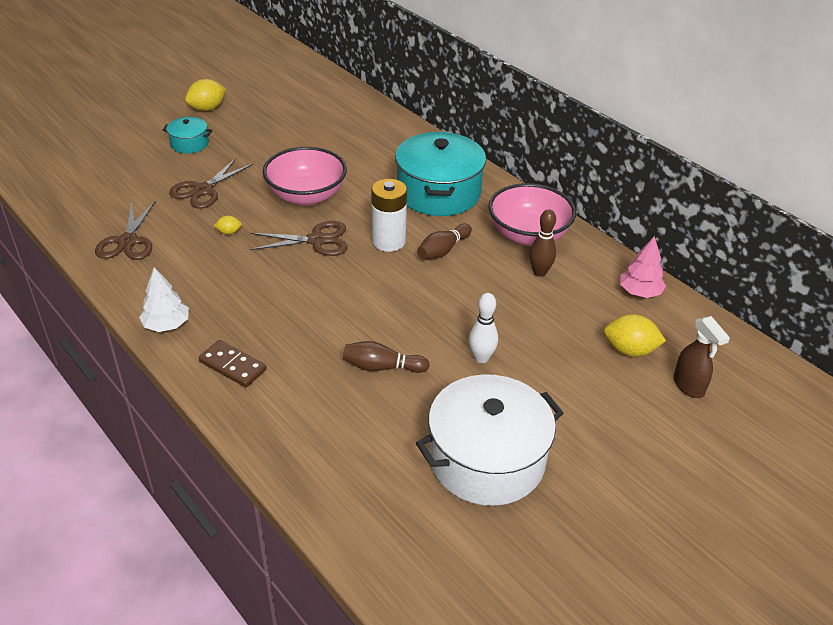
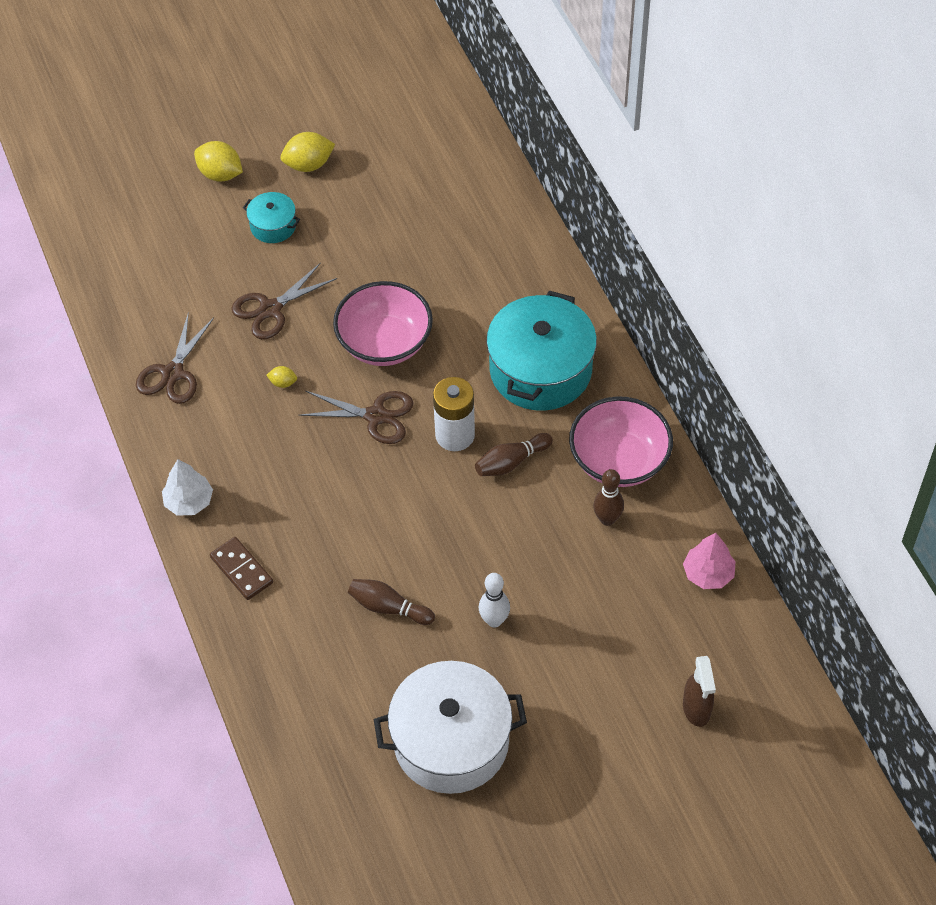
camera: 20 degrees right, 15 degrees up
yellow lemon [604,314,666,357] -> yellow lemon moved to [194,141,243,182]

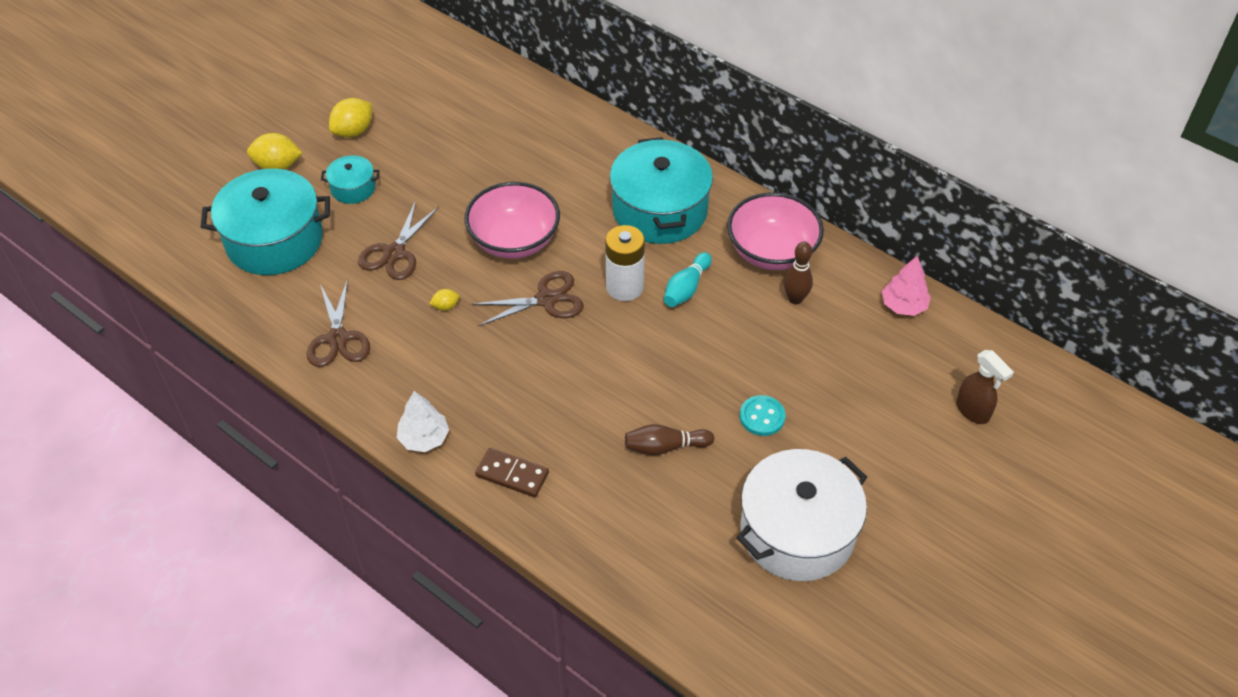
camera: 30 degrees left, 5 degrees down
brown bowling pin [475,433,553,476] -> turquoise bowling pin [664,252,712,307]
white bowling pin [479,573,510,627] -> turquoise button [740,395,786,436]
none -> turquoise pot [201,169,330,275]

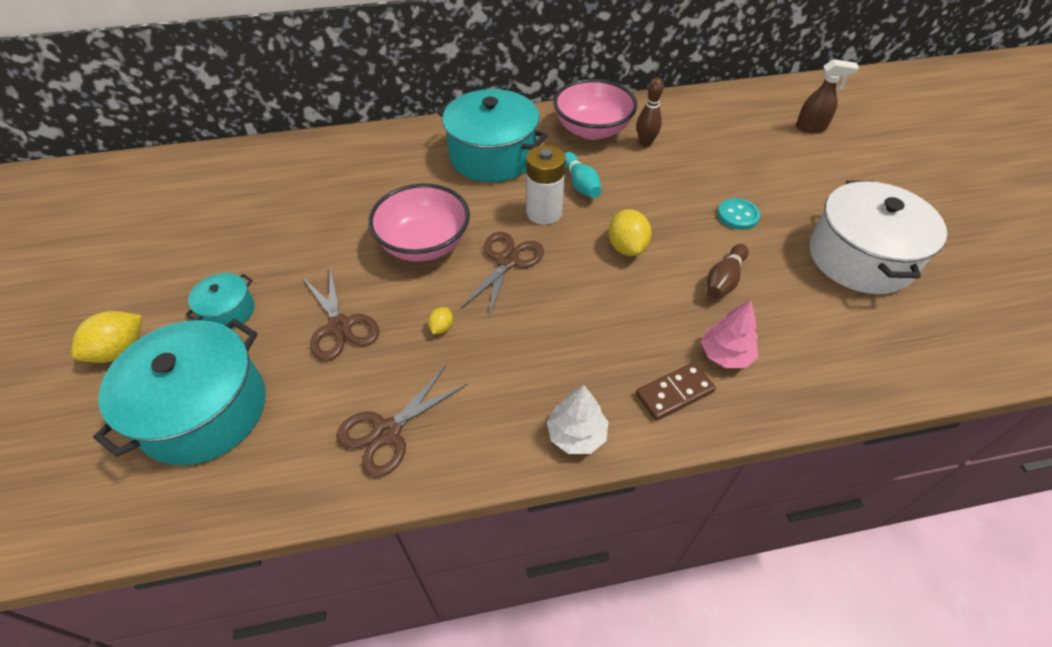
camera: 50 degrees left, 0 degrees up
brown scissors [307,278,370,367] -> brown scissors turned 105 degrees clockwise [336,366,468,477]
yellow lemon [329,98,372,138] -> yellow lemon moved to [608,209,652,256]
pink tree [882,256,931,316] -> pink tree moved to [701,300,758,368]

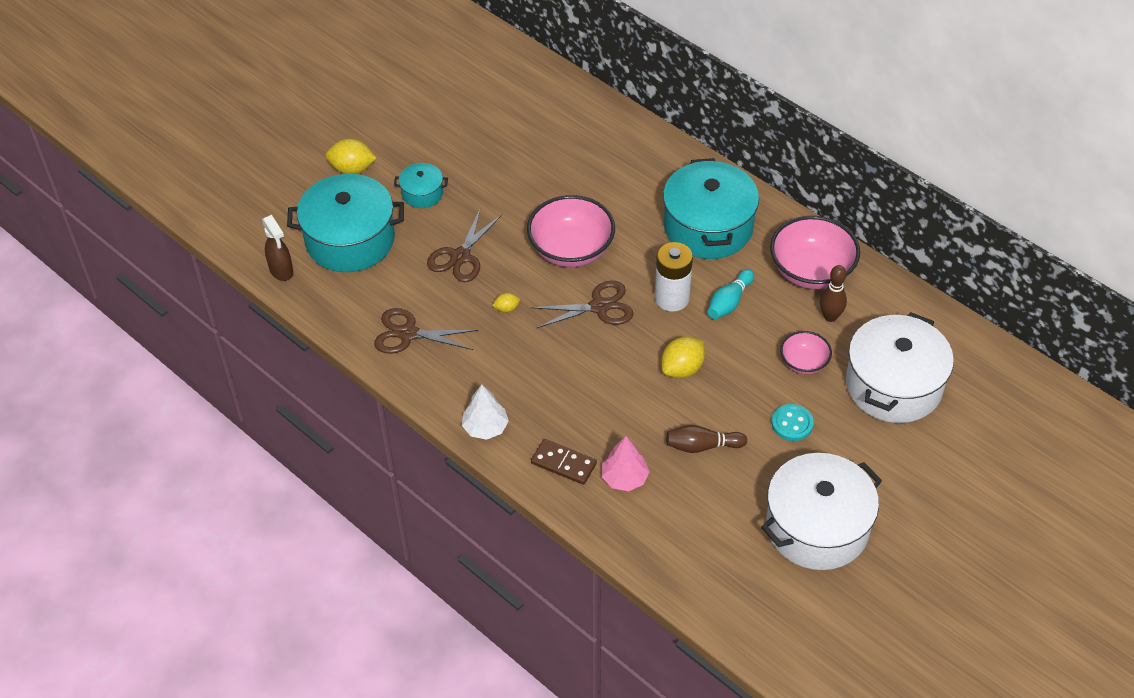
camera: 55 degrees right, 0 degrees up
brown spray bottle [796,59,859,133] -> brown spray bottle moved to [262,215,293,281]
none -> pink bowl [780,331,832,374]
none -> white pot [846,312,954,423]

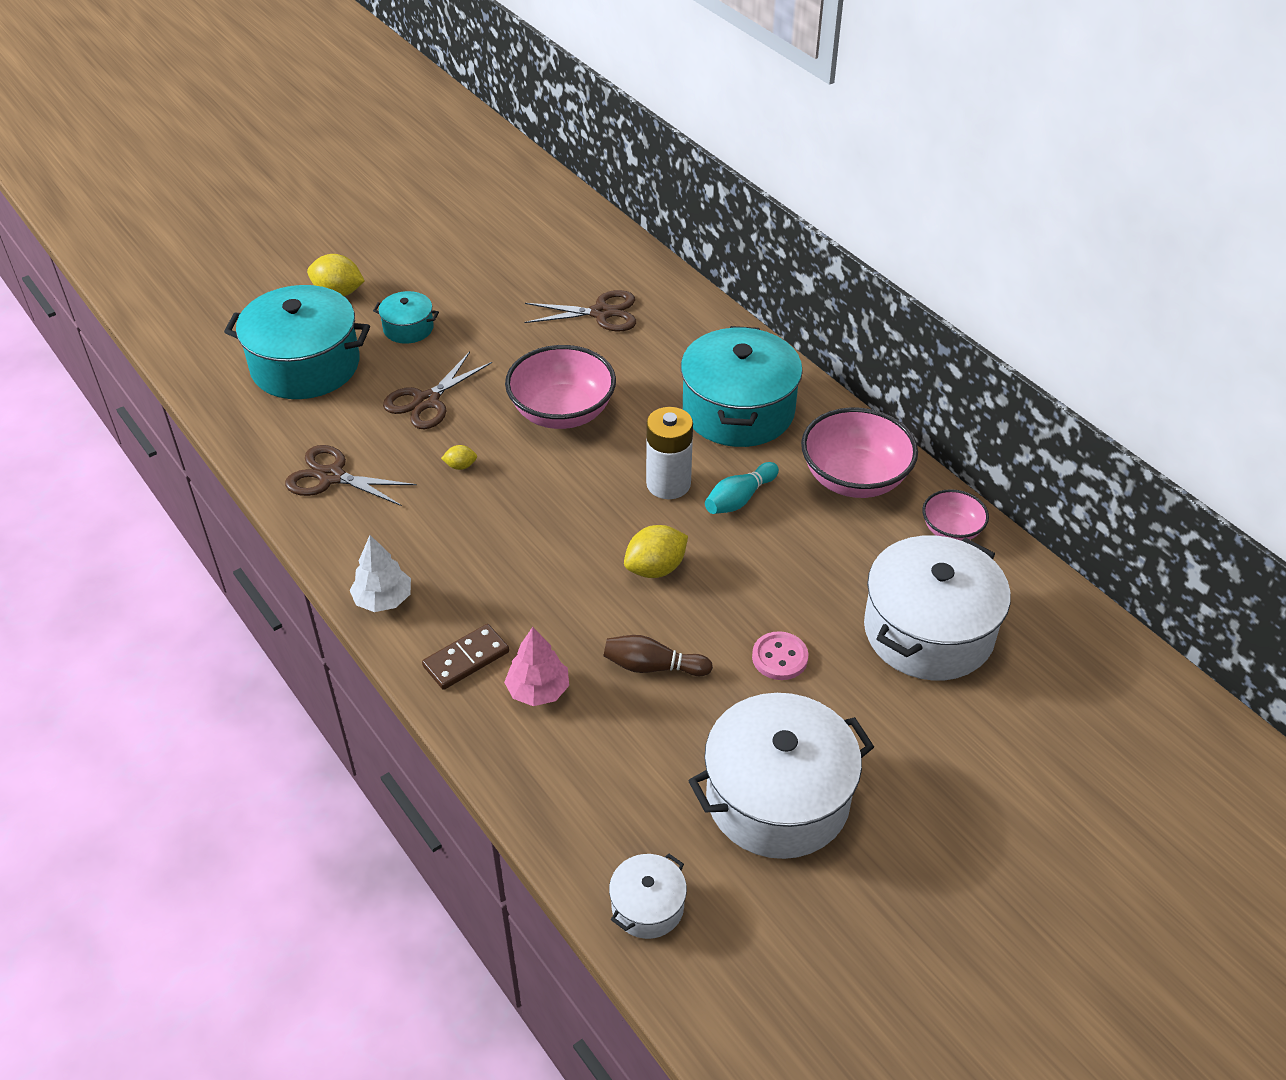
camera: 10 degrees right, 5 degrees down
brown spray bottle [262,215,293,281] -> none
brown scissors [530,281,634,328] -> brown scissors moved to [525,290,636,331]
brown domino [531,439,597,485] -> brown domino turned 75 degrees counterclockwise [422,624,509,690]
turquoise button [772,404,814,441] -> pink button [752,631,808,680]
pink bowl [780,331,832,374] -> pink bowl moved to [922,489,989,540]
brown bowling pin [820,265,847,322] -> none
none -> white pot [609,854,687,939]

